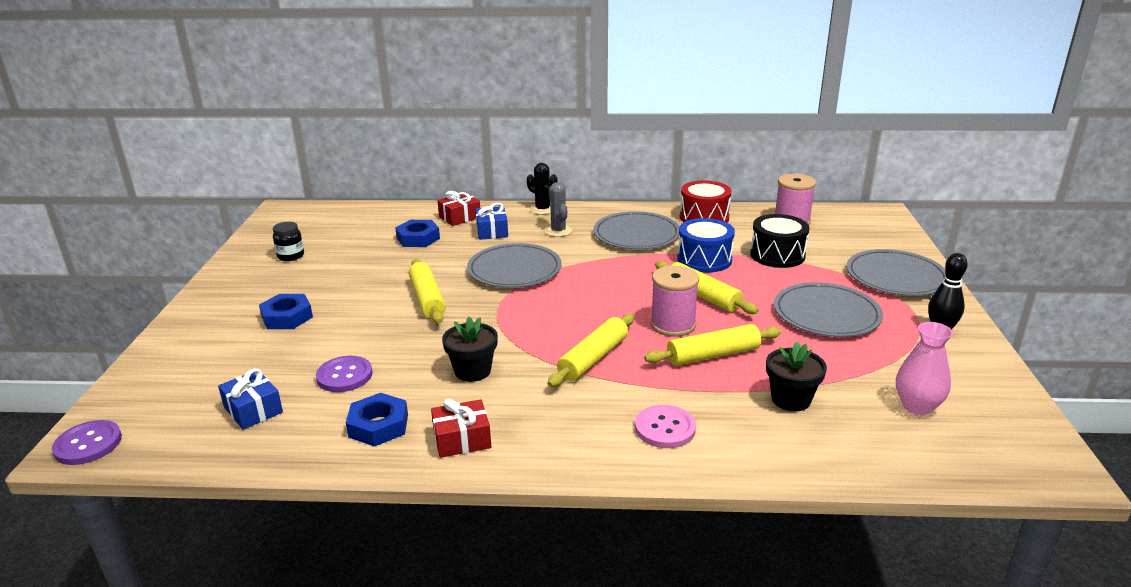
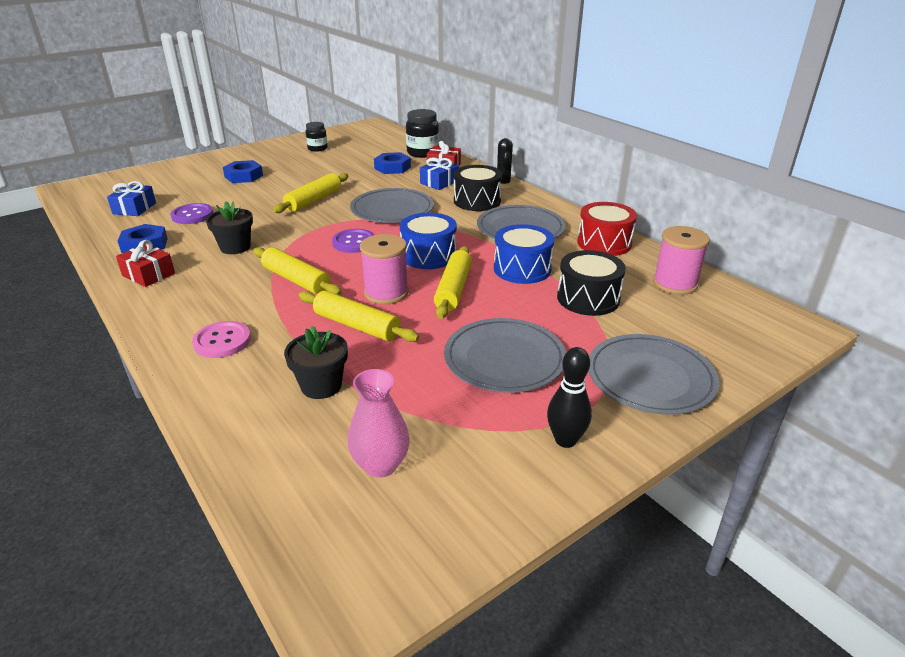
camera: 50 degrees right, 5 degrees up
purple button [52,420,122,465] -> purple button moved to [332,229,375,253]
grey cactus [545,182,572,237] -> black drum [454,165,502,211]
yellow rolling pin [547,314,634,387] -> yellow rolling pin turned 45 degrees clockwise [253,247,342,295]
none -> blue drum [400,213,457,269]
none -> black jar [406,109,439,158]

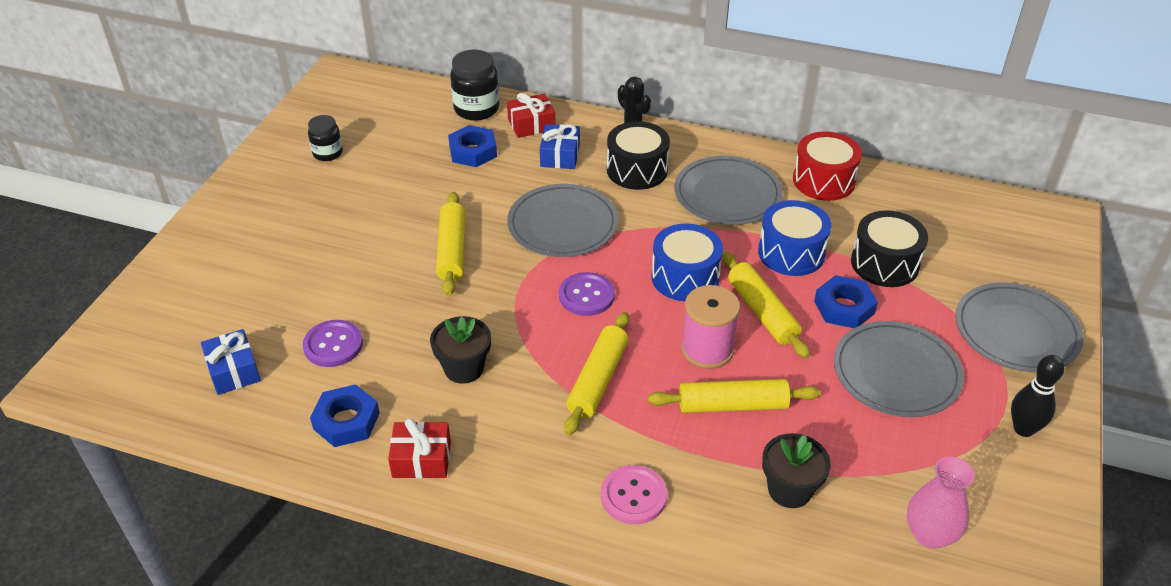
camera: 35 degrees left, 10 degrees up
blue nut [223,160,263,183] -> blue nut moved to [814,275,878,328]
yellow rolling pin [253,247,342,295] -> yellow rolling pin turned 75 degrees counterclockwise [564,312,629,435]
pink spool [653,226,710,295] -> none

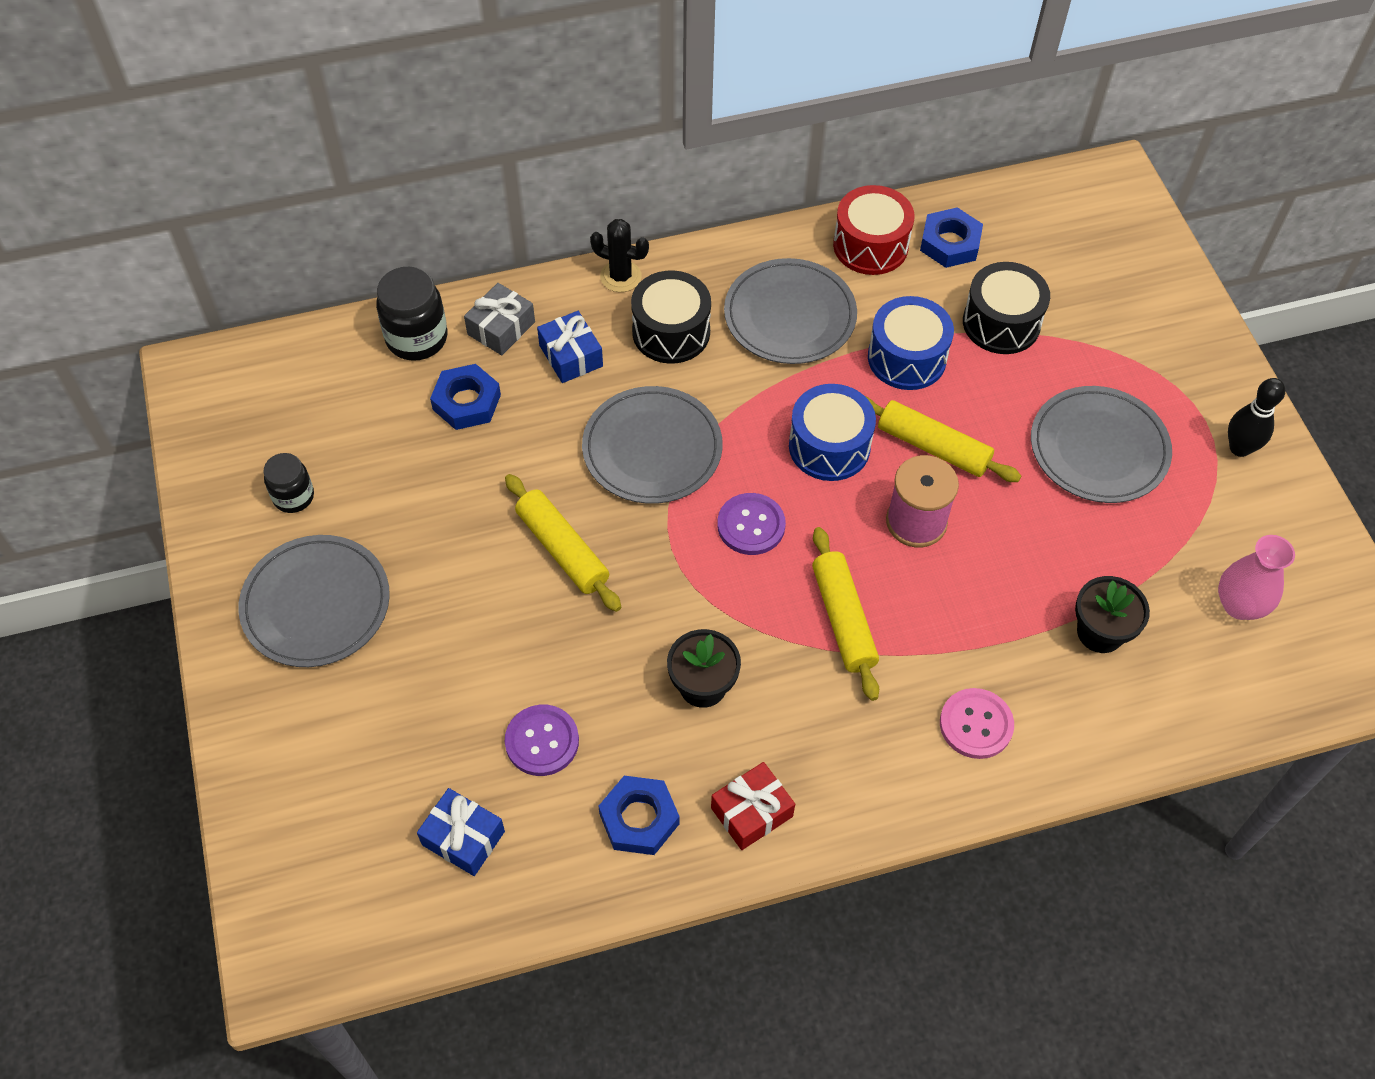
camera: 35 degrees left, 15 degrees up
red gift [507,93,555,138] -> grey gift [464,283,535,355]
yellow rolling pin [648,379,821,413] -> none
blue nut [814,275,878,328] -> blue nut moved to [920,207,983,268]
grey plate [956,283,1084,372] -> grey plate moved to [238,535,390,667]

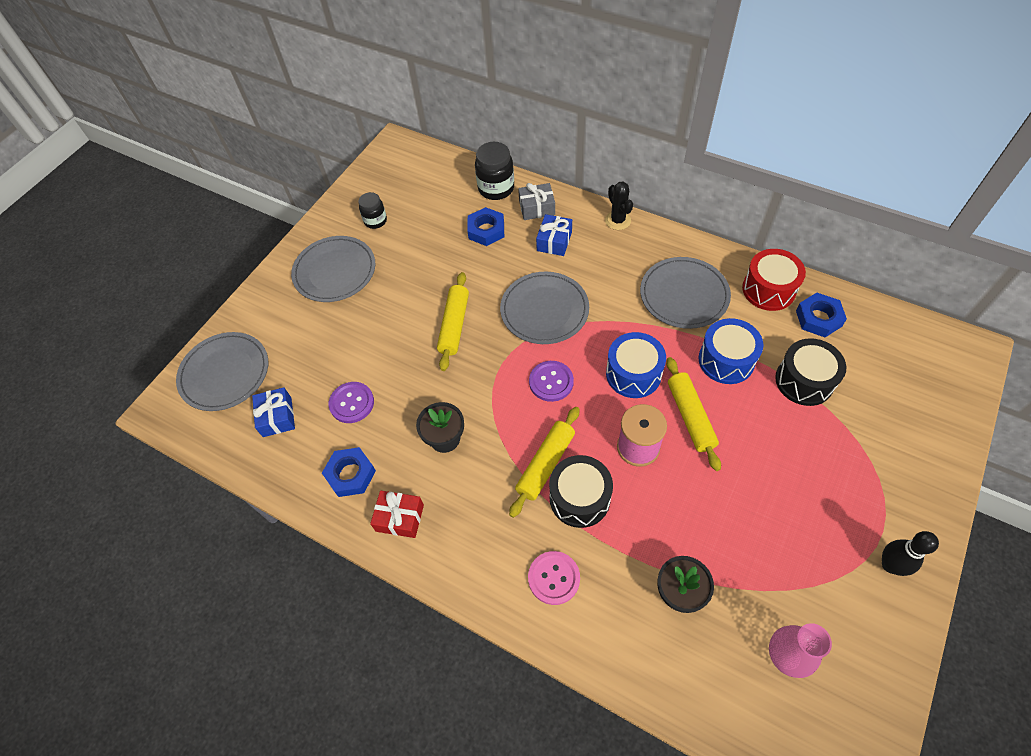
camera: 50 degrees right, 0 degrees up
black drum [631,270,711,364] -> black drum moved to [549,455,613,528]
grey plate [1031,386,1172,503] -> grey plate moved to [176,332,268,411]

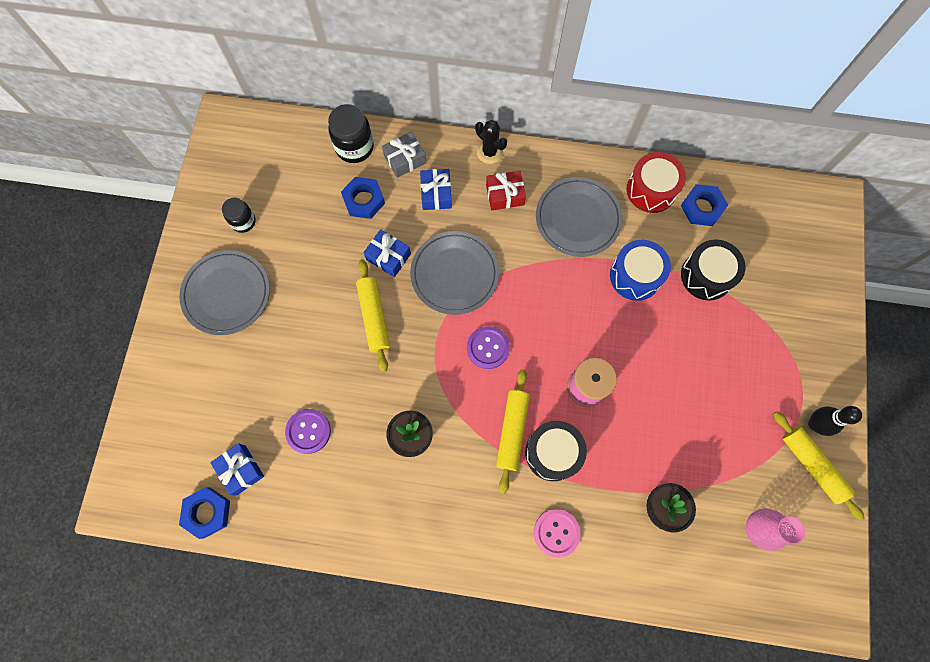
camera: 25 degrees left, 15 degrees up
grey plate [176,332,268,411] -> none
blue nut [322,447,376,497] -> blue nut moved to [179,487,230,539]
red gift [370,490,424,538] -> red gift moved to [486,171,526,210]
blue drum [606,332,666,398] -> none
yellow rolling pin [666,357,721,471] -> yellow rolling pin moved to [773,411,864,521]
none -> blue gift [363,229,411,277]

